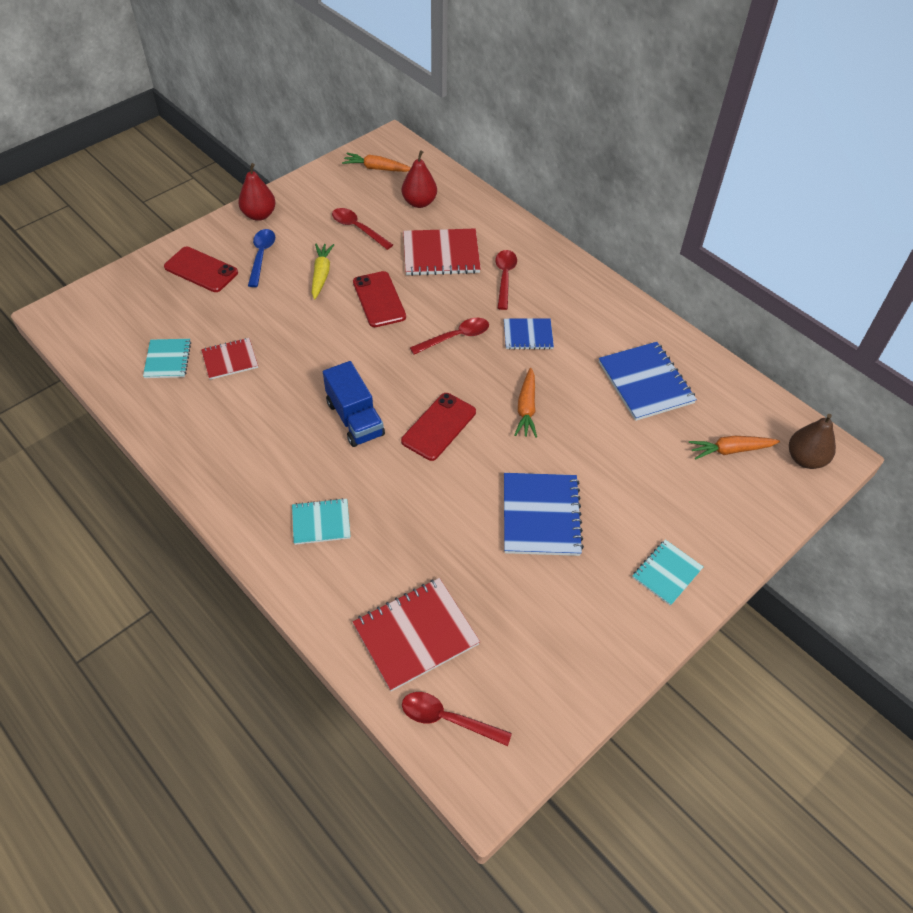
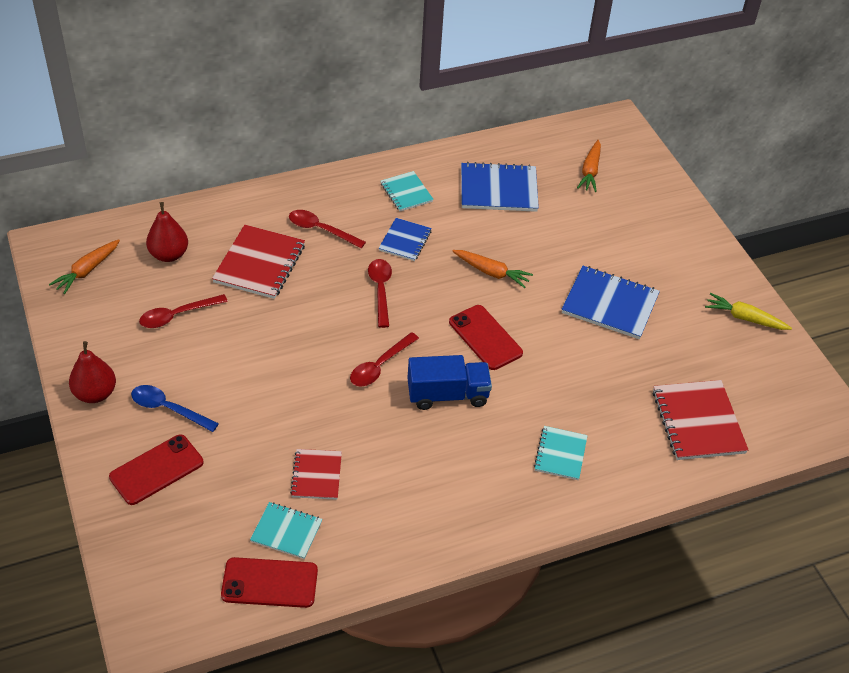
camera: 70 degrees left, 5 degrees down
yellow carrot [312,243,334,300] -> yellow carrot moved to [705,293,792,330]
red phone [353,271,406,327] -> red phone moved to [221,557,318,608]
red spoon [402,692,512,746] -> red spoon moved to [350,332,419,386]
turquoise notebook [632,539,704,606] -> turquoise notebook moved to [381,171,434,211]
brown pear [789,414,836,469] -> none

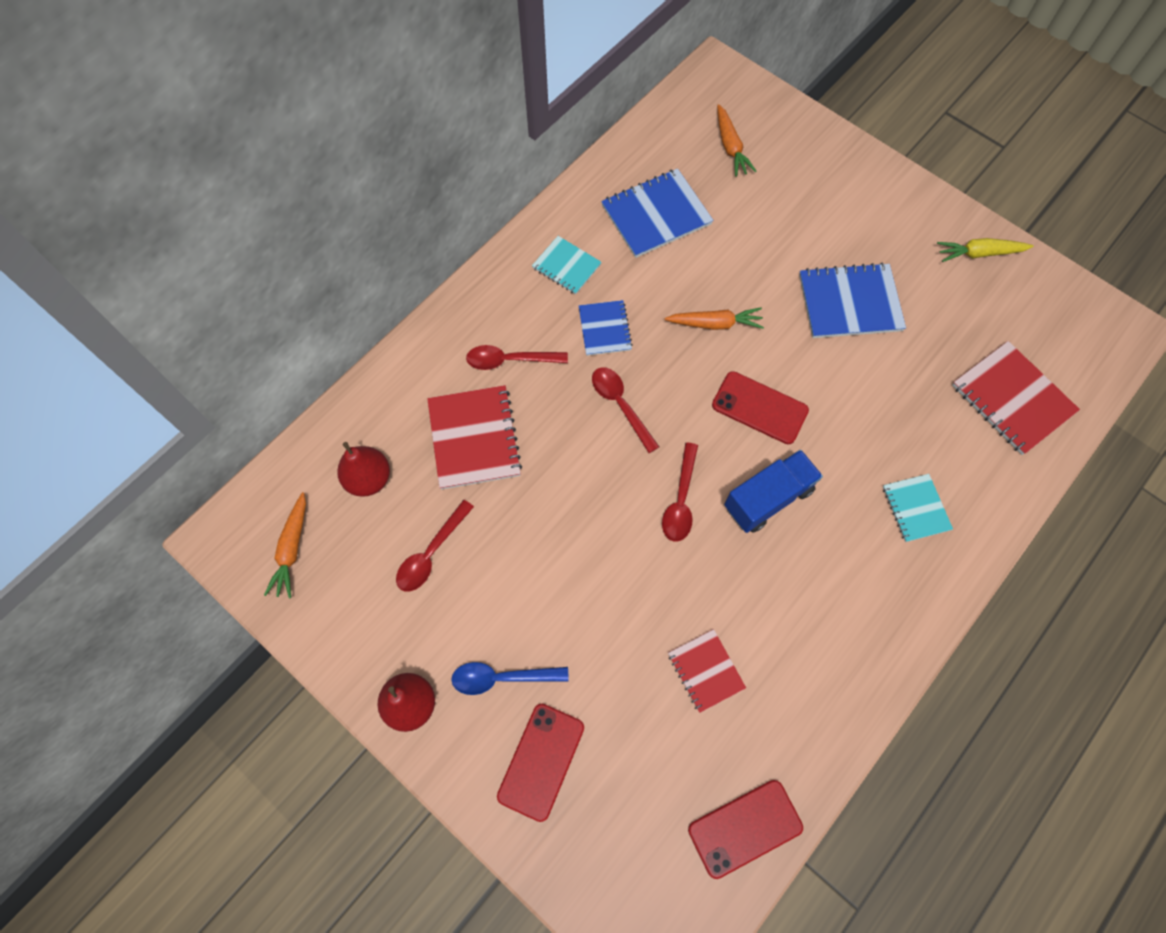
camera: 25 degrees left, 20 degrees up
turquoise notebook [250,502,323,559] -> none

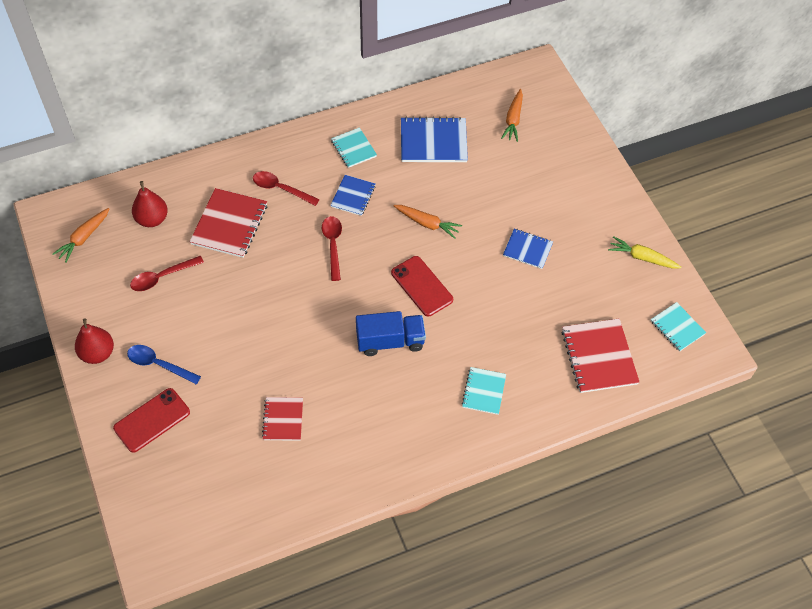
camera: 25 degrees right, 10 degrees down
red spoon [662,443,698,542] -> none
red phone [688,780,803,879] -> none
blue notebook [799,262,906,338] -> blue notebook [503,229,553,269], size x0.60
none -> turquoise notebook [651,302,706,352]

